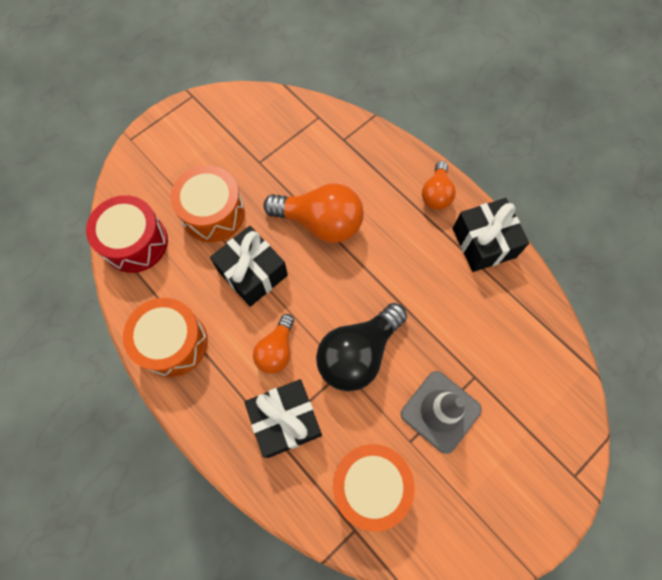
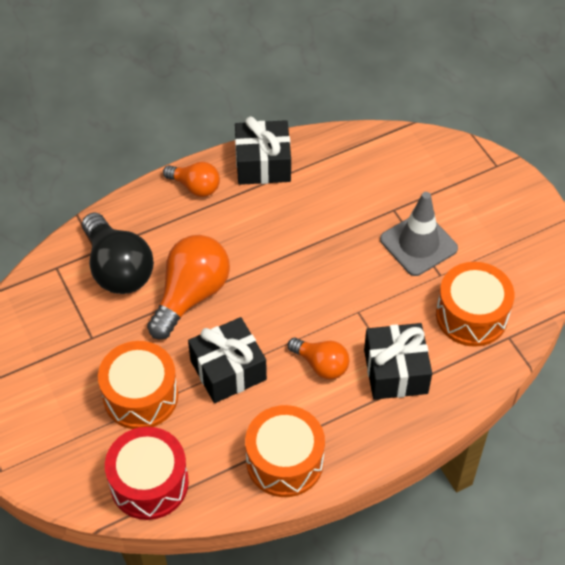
camera: 75 degrees left, 15 degrees down
black light bulb [316,303,407,391] -> black light bulb moved to [82,212,154,294]

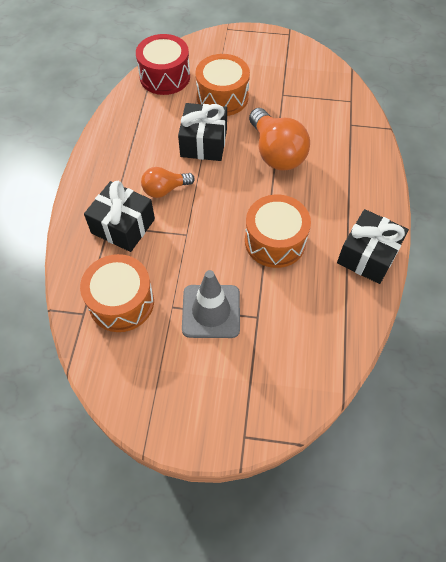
camera: 125 degrees right, 5 degrees up
black light bulb [82,212,154,294] -> none
orange light bulb [163,162,220,197] -> none
orange drum [245,405,325,497] -> orange drum moved to [245,195,311,268]

